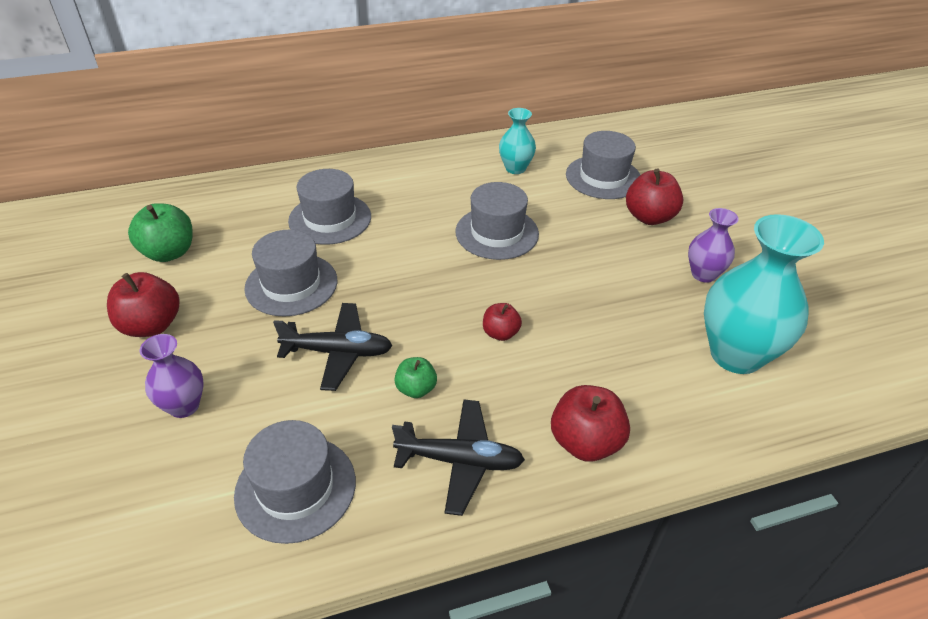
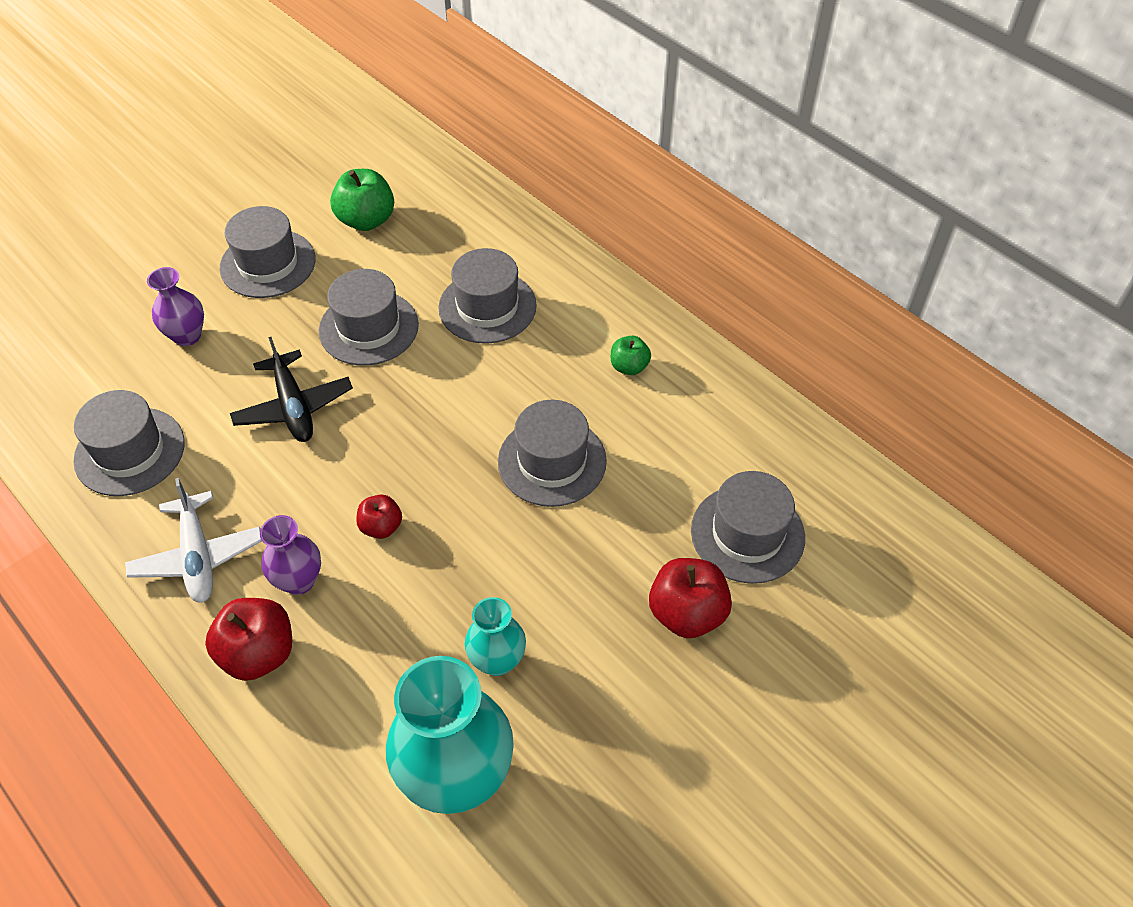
camera: 65 degrees right, 10 degrees up
red apple [107,272,179,337] -> grey hat [220,206,316,298]
black plane [392,399,525,516] -> white plane [125,478,262,603]
green apple [394,357,437,398] -> green apple moved to [611,336,651,375]
turquoise vase [499,108,536,174] -> turquoise vase moved to [465,597,526,676]
purple vase [688,208,739,283] -> purple vase moved to [260,515,321,595]

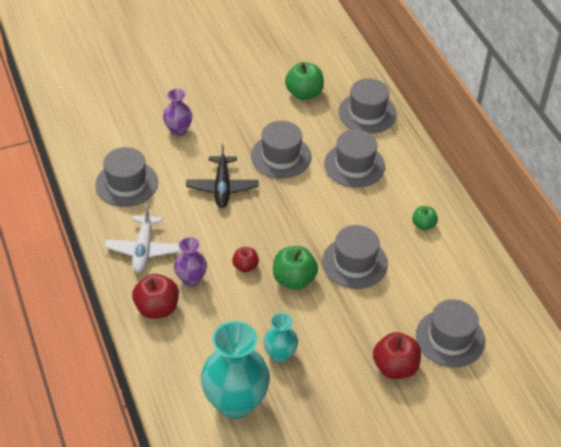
camera: 20 degrees right, 5 degrees down
grey hat [220,206,316,298] -> grey hat moved to [338,78,397,134]
none -> green apple [273,246,318,290]

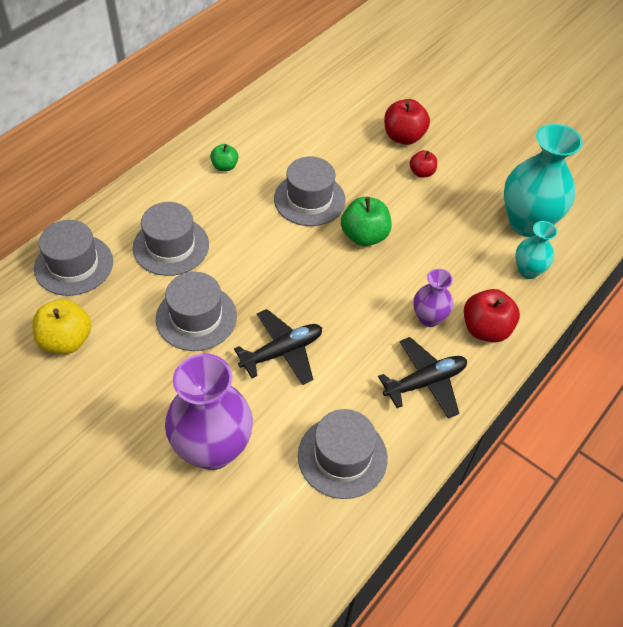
camera: 120 degrees left, 5 degrees up
white plane [104,204,180,273] -> black plane [378,337,467,419]
purple vase [163,88,193,136] -> purple vase [165,353,253,470], size x1.89
red apple [232,247,259,272] -> red apple moved to [410,150,437,178]
turquoise vase [263,313,298,363] -> turquoise vase moved to [515,221,557,279]
green apple [285,62,324,100] -> yellow apple [33,299,91,354]
grey hat [416,299,485,368] -> none

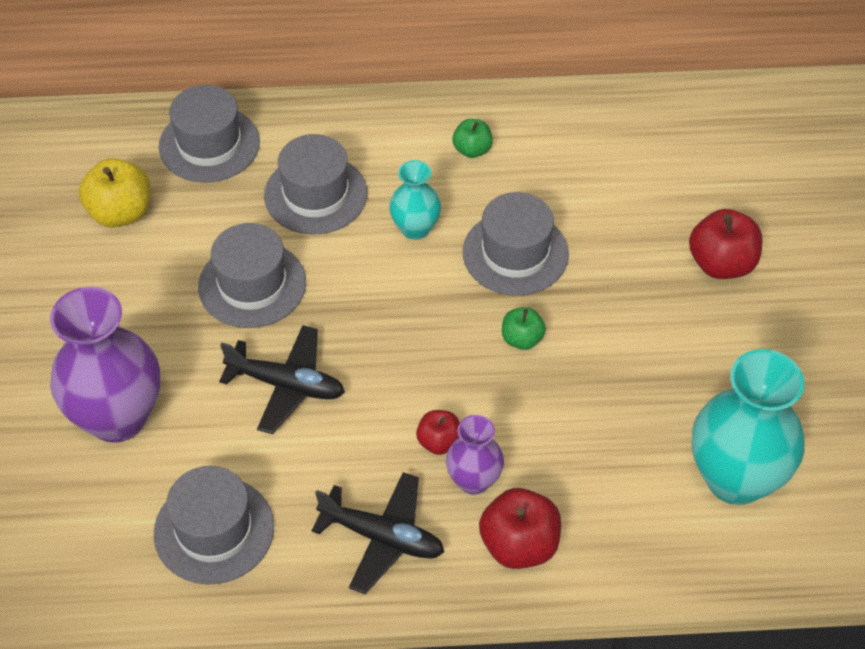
camera: 50 degrees right, 0 degrees up
green apple [341,197,391,246] -> green apple [502,307,546,350], size x0.59
red apple [410,150,437,178] -> red apple moved to [416,410,460,455]
turquoise vase [515,221,557,279] -> turquoise vase moved to [389,160,441,240]

